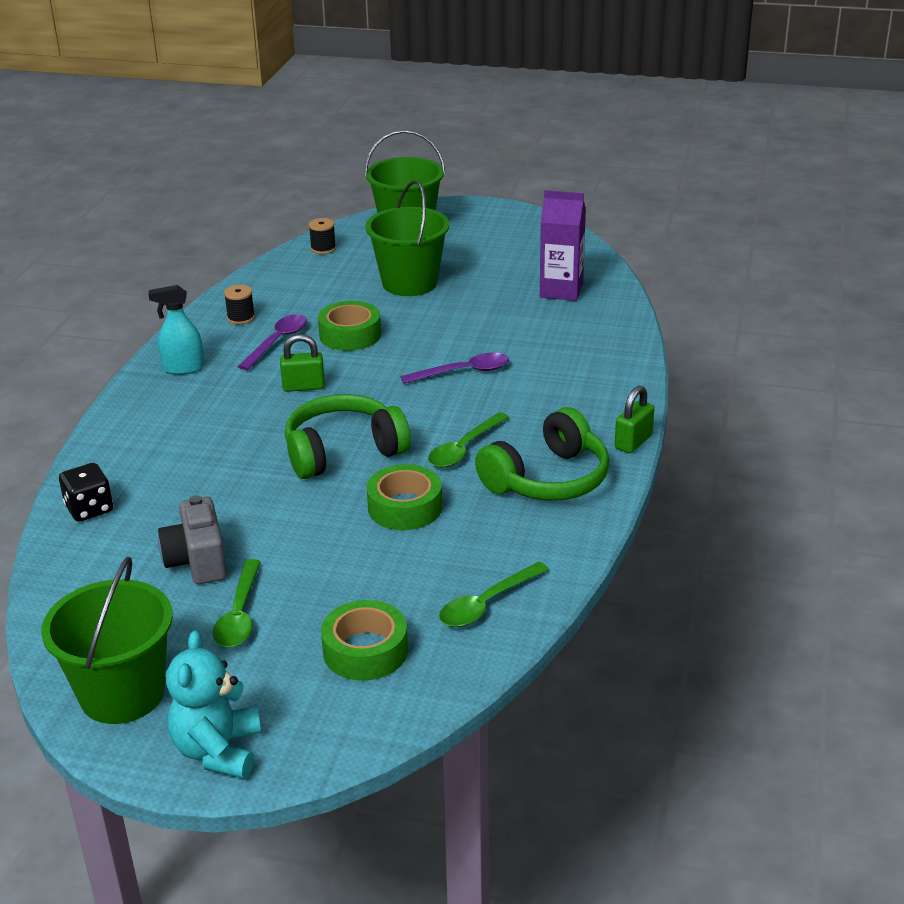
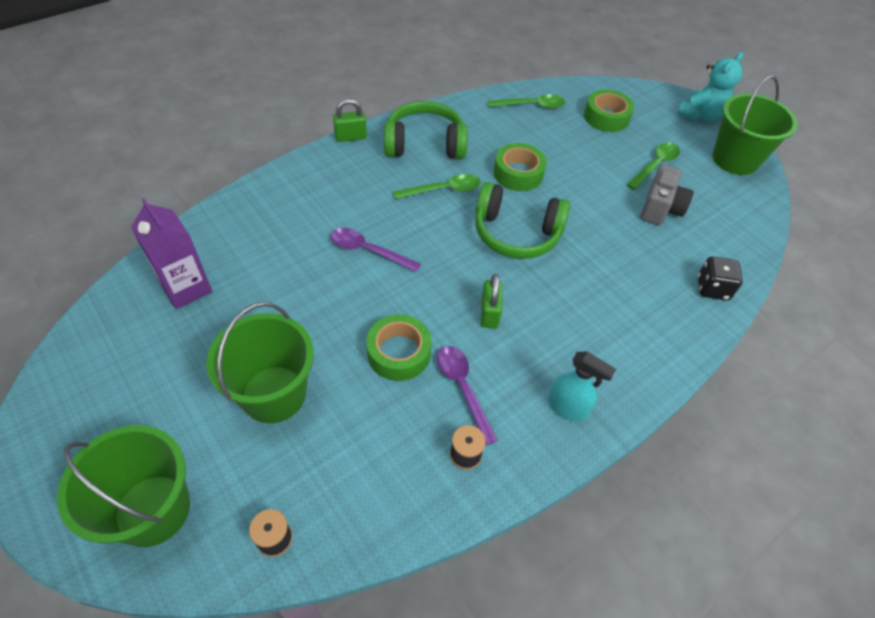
camera: 145 degrees left, 20 degrees up
purple spoon [238,314,307,370] -> purple spoon turned 90 degrees clockwise [437,346,498,446]
green padlock [280,334,325,392] -> green padlock turned 60 degrees clockwise [481,274,502,329]

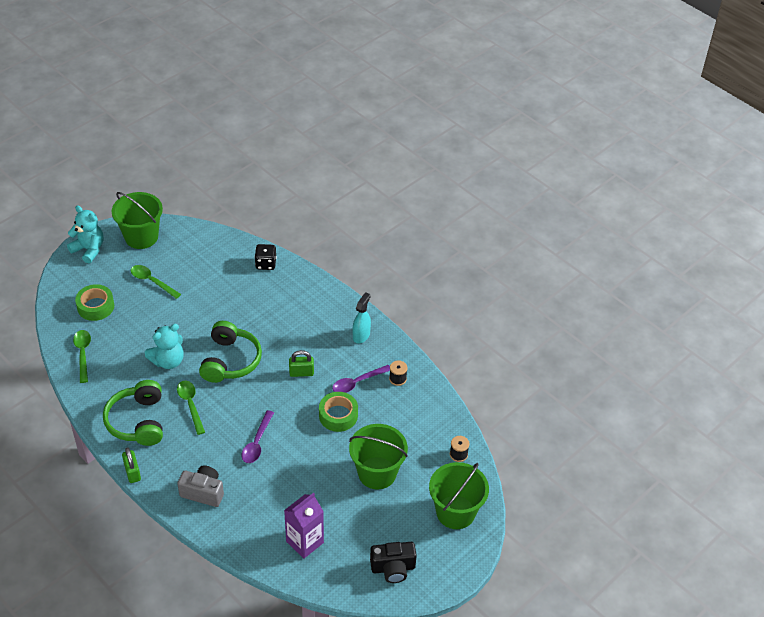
camera: 95 degrees left, 5 degrees down
green tape [494,143,547,191] -> turquoise teddy bear [145,324,183,369]
grey camera [640,164,694,225] -> grey camera moved to [177,465,224,507]
none -> black camera [370,542,417,583]

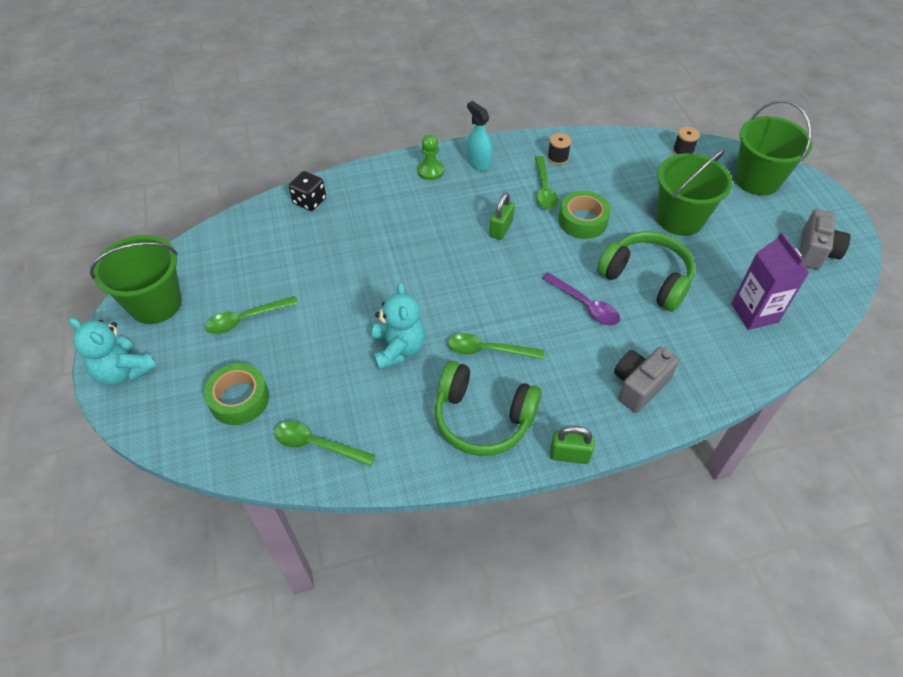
camera: 60 degrees left, 5 degrees up
turquoise teddy bear [67,206,103,263] -> turquoise teddy bear turned 120 degrees counterclockwise [69,318,157,386]
green headphones [199,321,262,383] -> green headphones moved to [597,232,695,312]
purple spoon [332,365,390,393] -> green spoon [535,156,558,210]
black camera [370,542,417,583] -> grey camera [800,209,851,270]
none -> green pawn [417,134,444,180]

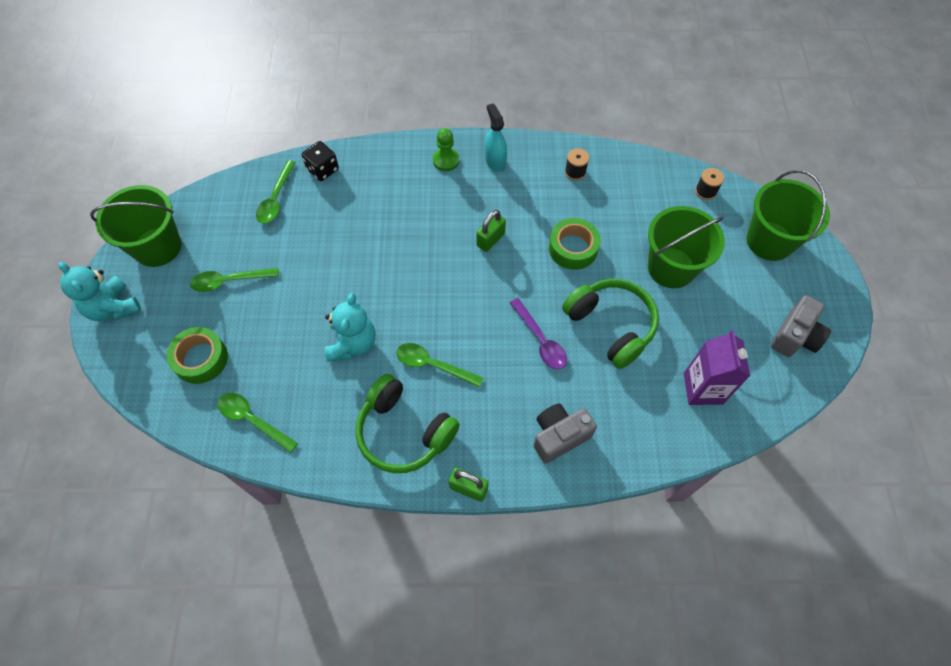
camera: 15 degrees right, 10 degrees up
green spoon [535,156,558,210] -> green spoon moved to [256,160,295,223]

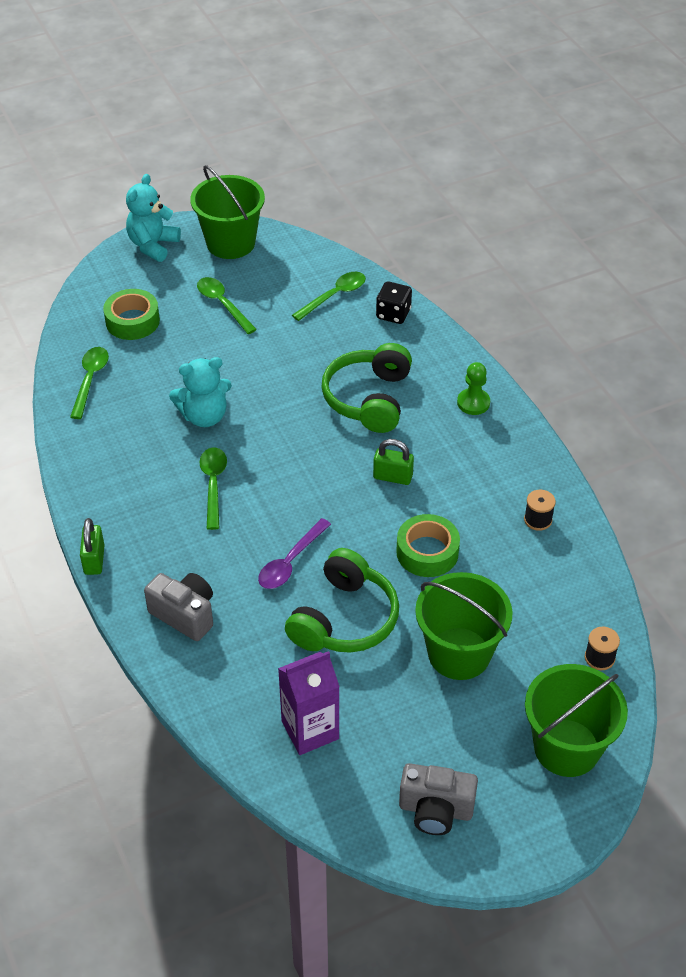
camera: 65 degrees right, 15 degrees down
green spoon [256,160,295,223] -> green spoon turned 150 degrees clockwise [292,272,366,321]
green headphones [355,374,460,473] -> green headphones moved to [322,343,412,433]
turquoise spray bottle [485,103,507,172] -> none

